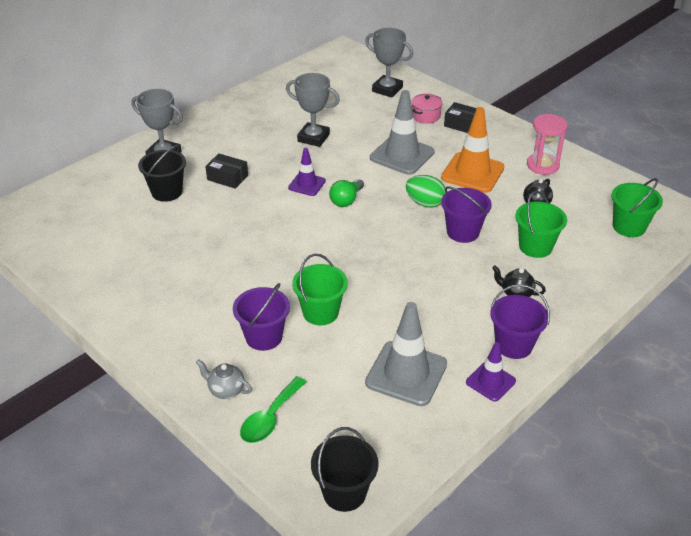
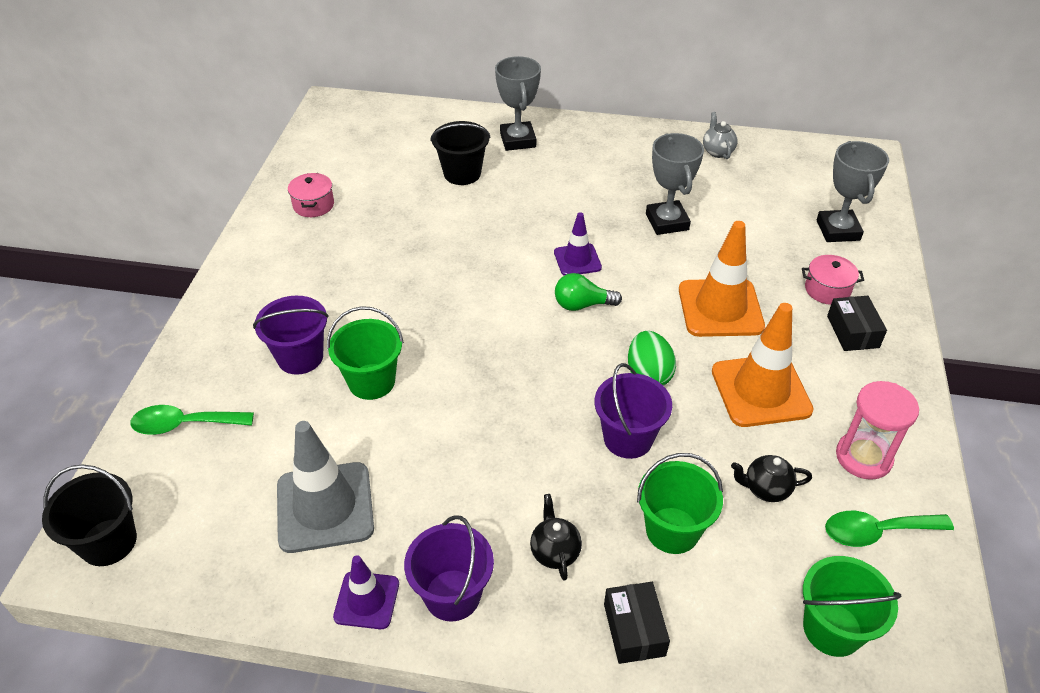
camera: 55 degrees right, 5 degrees up
grey teapot [196,360,252,399] -> grey teapot moved to [703,112,738,159]
black box [205,153,248,189] -> black box moved to [604,582,670,664]
grey traffic cone [370,90,435,175] -> orange traffic cone [679,221,765,337]
none -> pink pot [288,173,334,217]
none -> green spoon [825,511,954,547]

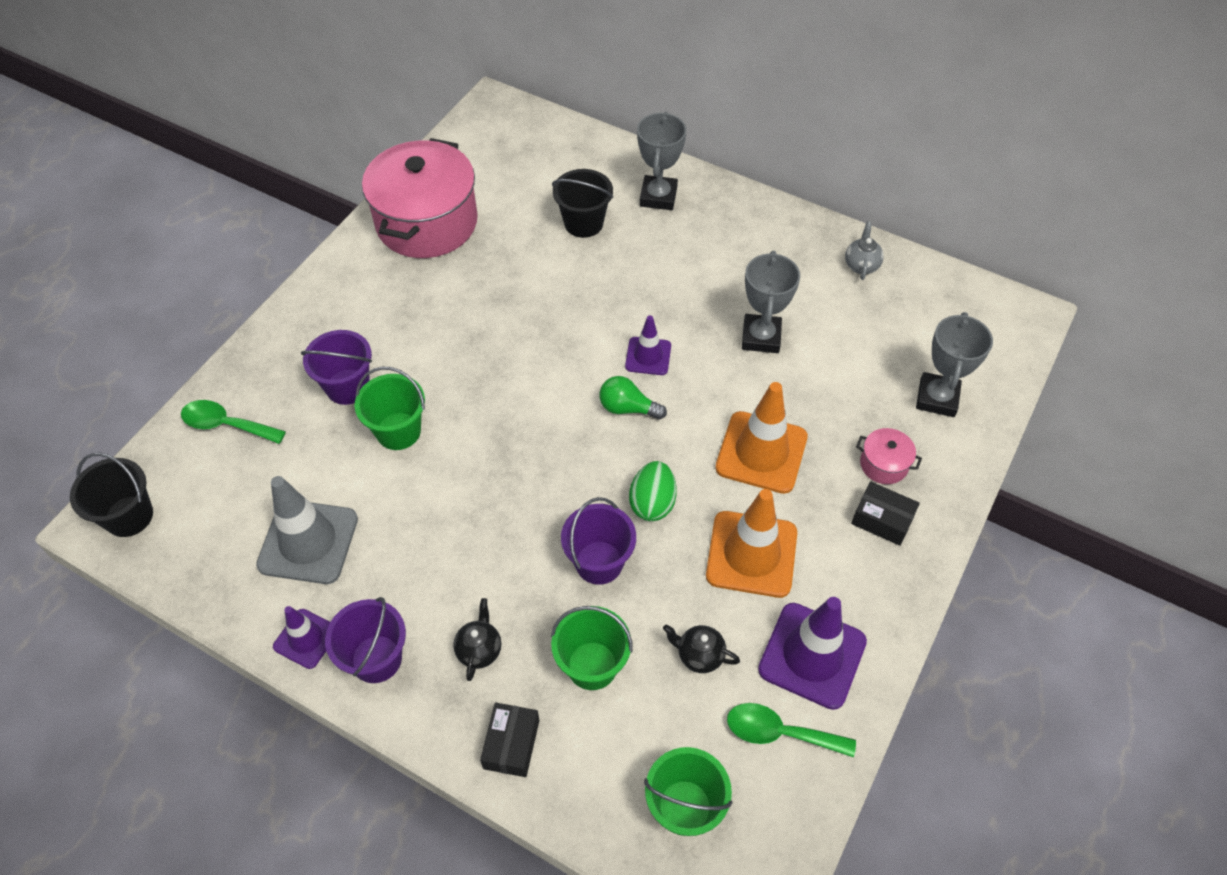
camera: 20 degrees right, 10 degrees up
pink pot [288,173,334,217] -> pink pot [362,138,478,258], size x2.46
black box [827,296,887,351] -> black box turned 75 degrees counterclockwise [851,481,920,546]
pink hourglass [836,381,919,480] -> purple traffic cone [758,597,867,710]

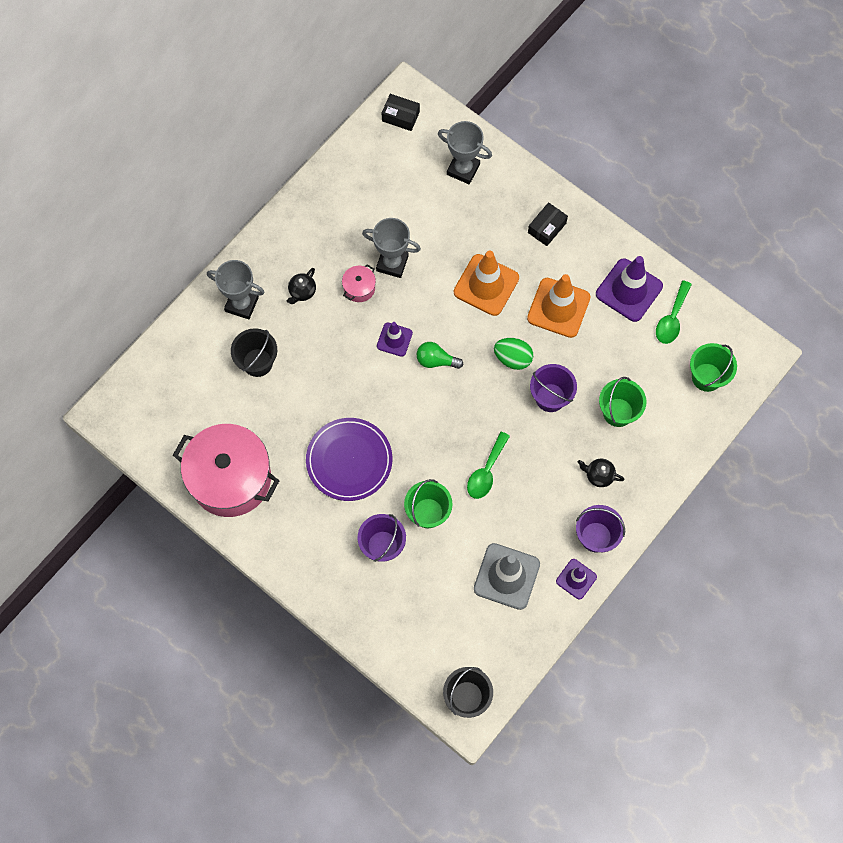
camera: 80 degrees left, 15 degrees up
green spoon [181,400,286,444] -> green spoon moved to [467,432,510,499]
black box [480,702,539,777] -> black box moved to [382,94,420,131]
green light bulb [599,376,667,420] -> green light bulb turned 75 degrees clockwise [417,342,463,369]
black teapot [663,625,740,673] -> black teapot moved to [287,268,316,304]
grey teapot [845,221,884,280] -> none
pink pot [856,428,922,484] -> pink pot moved to [342,264,376,302]
none -> purple plate [306,418,392,501]

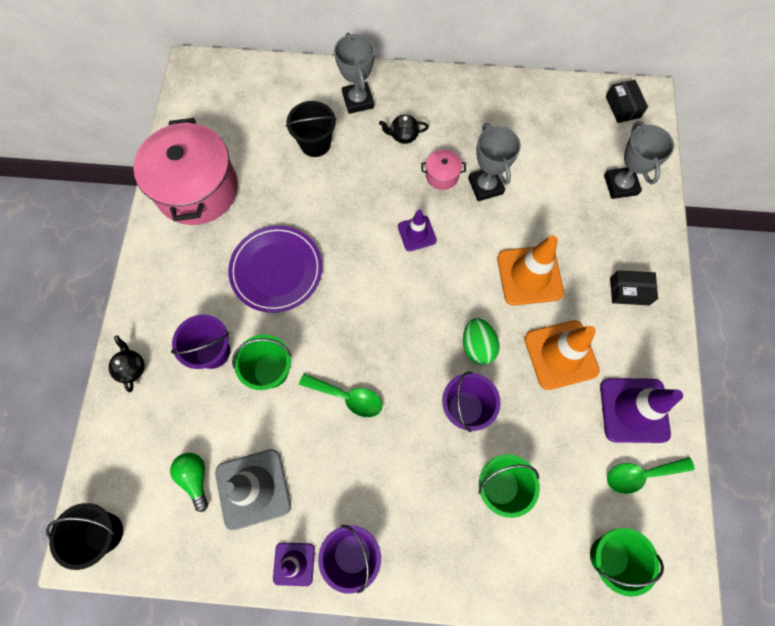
camera: 55 degrees right, 0 degrees up
green light bulb [417,342,463,369] -> green light bulb moved to [170,453,208,512]
green spoon [467,432,510,499] -> green spoon turned 150 degrees counterclockwise [299,374,383,417]
black teapot [578,459,625,487] -> black teapot moved to [108,335,145,392]

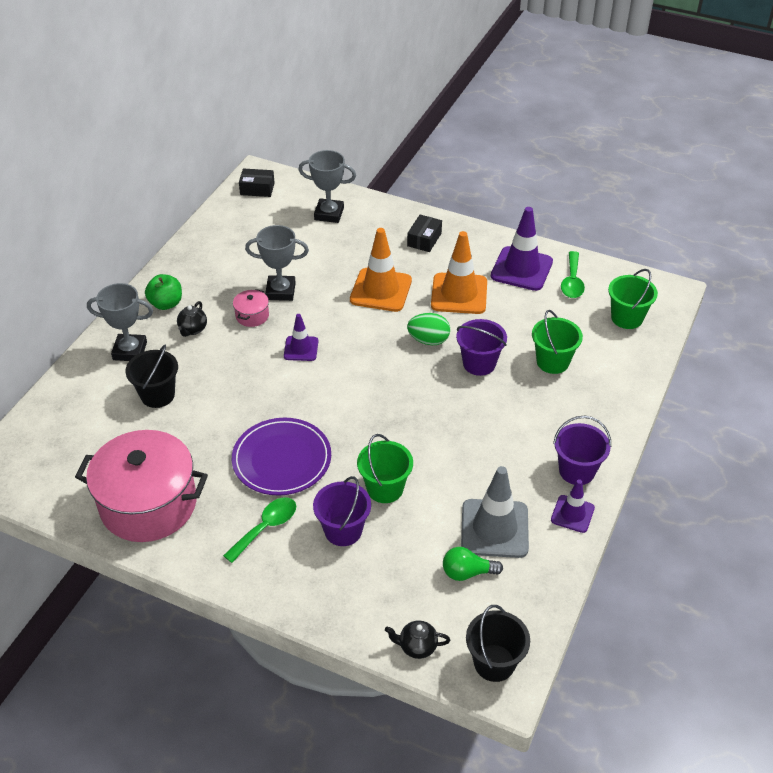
camera: 70 degrees left, 25 degrees down
black teapot [108,335,145,392] -> black teapot moved to [385,620,450,659]
green spoon [299,374,383,417] -> green spoon moved to [223,497,296,563]
none -> green apple [145,274,182,310]

